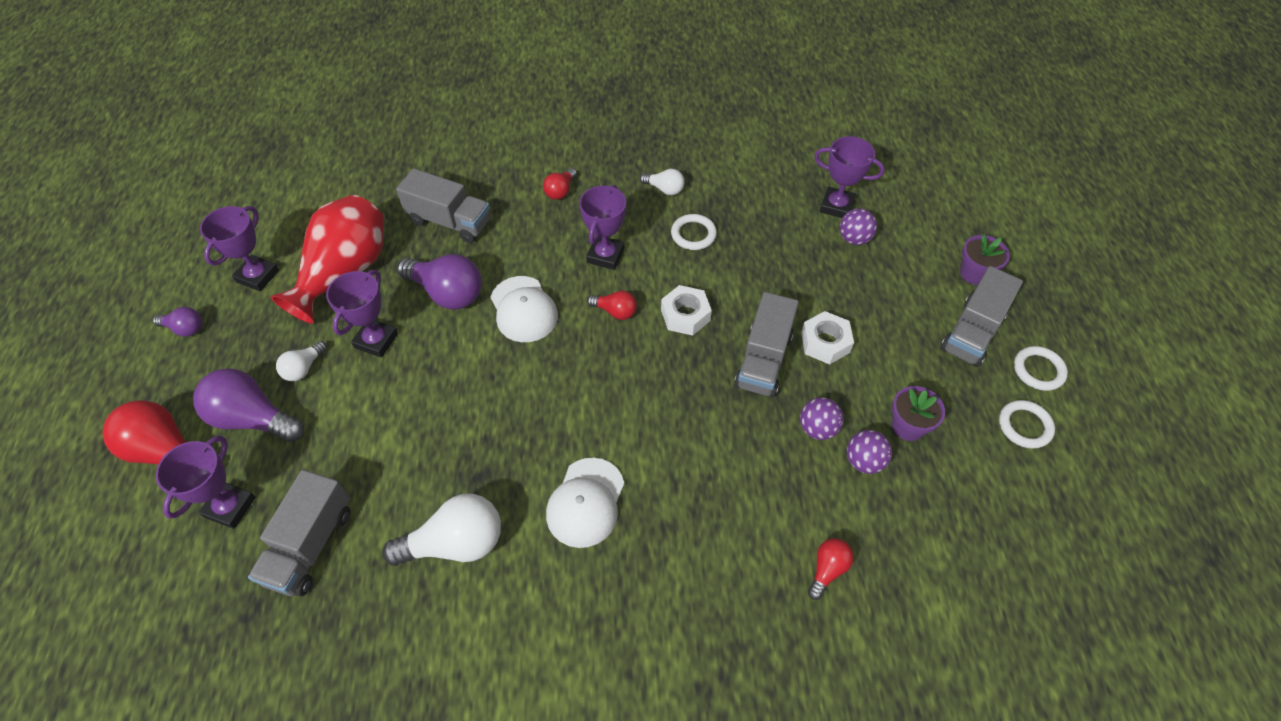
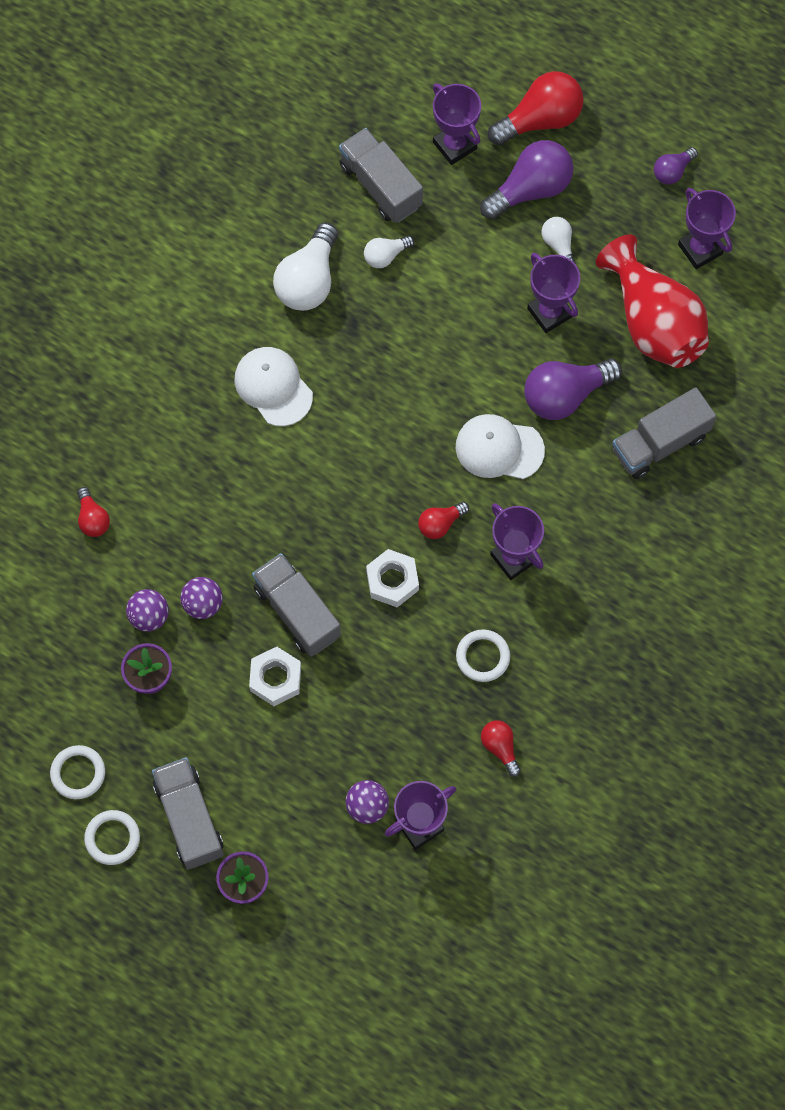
camera: 125 degrees right, 15 degrees up
red light bulb [543,168,577,200] -> red light bulb moved to [481,720,521,777]
white light bulb [640,169,684,195] -> white light bulb moved to [364,235,414,268]

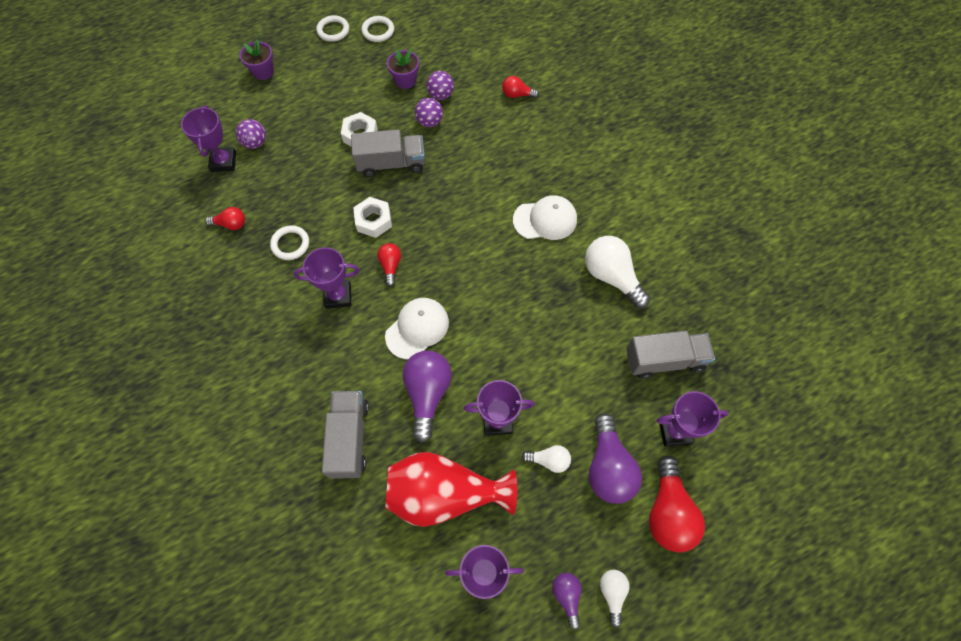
camera: 120 degrees right, 5 degrees down
grey truck [152,757,224,869] -> none
white light bulb [364,235,414,268] -> white light bulb moved to [600,570,630,627]

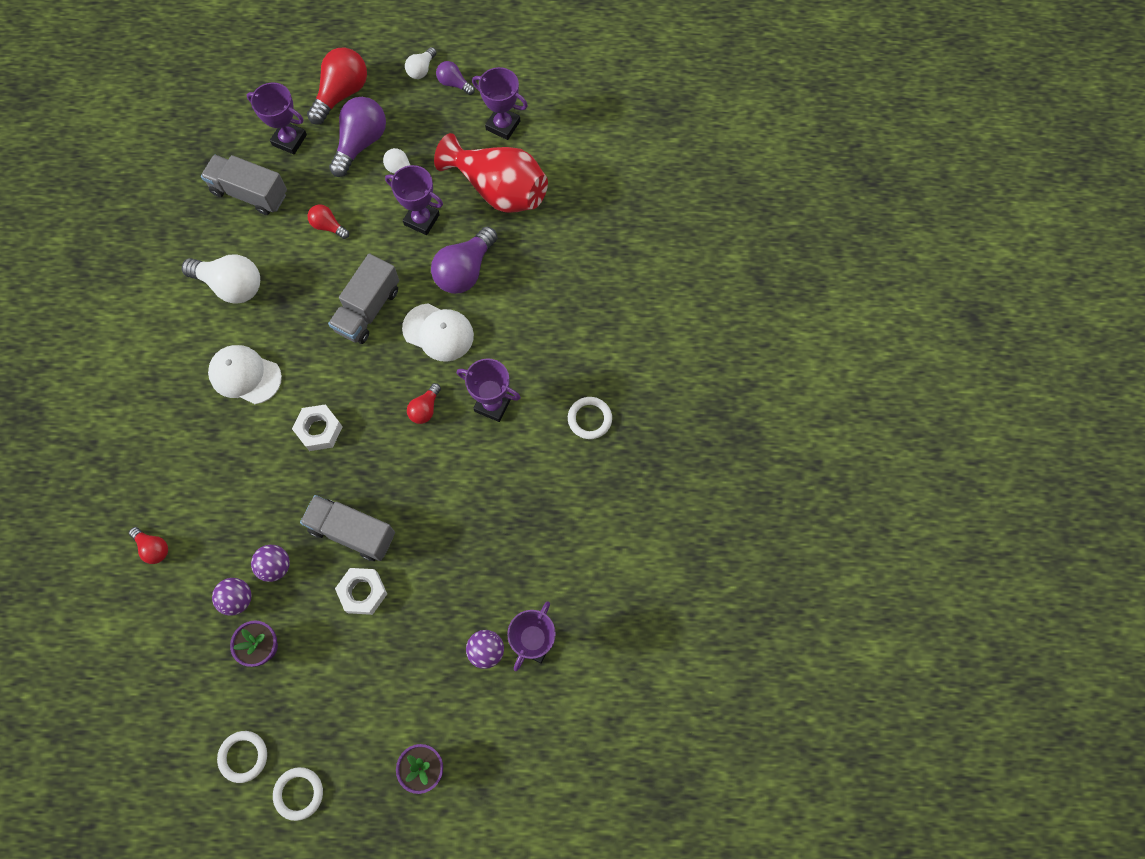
camera: 150 degrees left, 5 degrees up
red light bulb [205,207,245,230] -> red light bulb moved to [308,205,349,239]
white ring [270,225,309,260] -> white ring moved to [568,397,612,439]
grey truck [322,391,369,479] -> grey truck moved to [328,253,399,344]
white nut [353,197,392,238] -> white nut moved to [292,404,342,451]
white cap [385,298,449,359] -> white cap turned 135 degrees counterclockwise [402,303,474,362]
purple light bulb [552,573,582,630] -> purple light bulb turned 105 degrees clockwise [436,61,475,95]
white light bulb [585,236,650,308] -> white light bulb turned 60 degrees counterclockwise [182,255,260,304]

